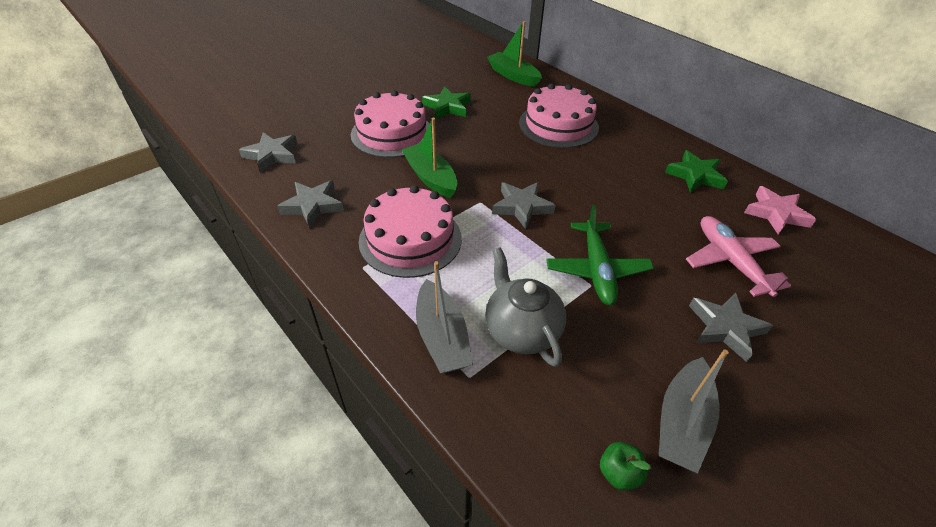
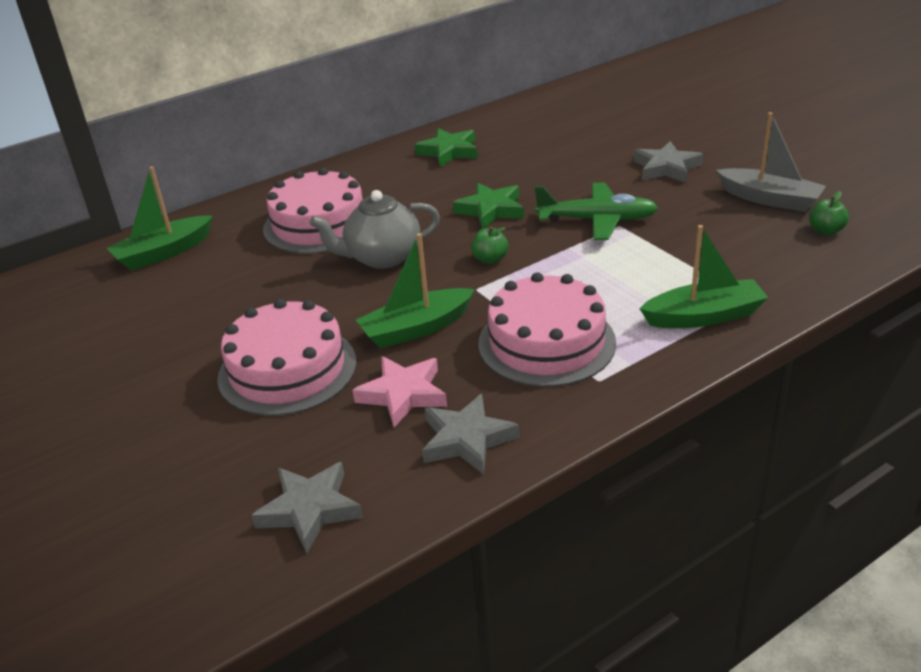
camera: 80 degrees left, 10 degrees down
grey boat [416,261,473,373] -> green boat [640,225,768,328]
green star [422,86,471,119] -> green star moved to [453,183,524,229]
grey teapot [485,247,566,367] -> grey teapot moved to [310,190,440,269]
grey star [492,182,556,229] -> green apple [471,227,508,264]
pink plane [686,216,791,297] -> none
pink star [744,186,817,235] -> pink star moved to [352,356,447,427]

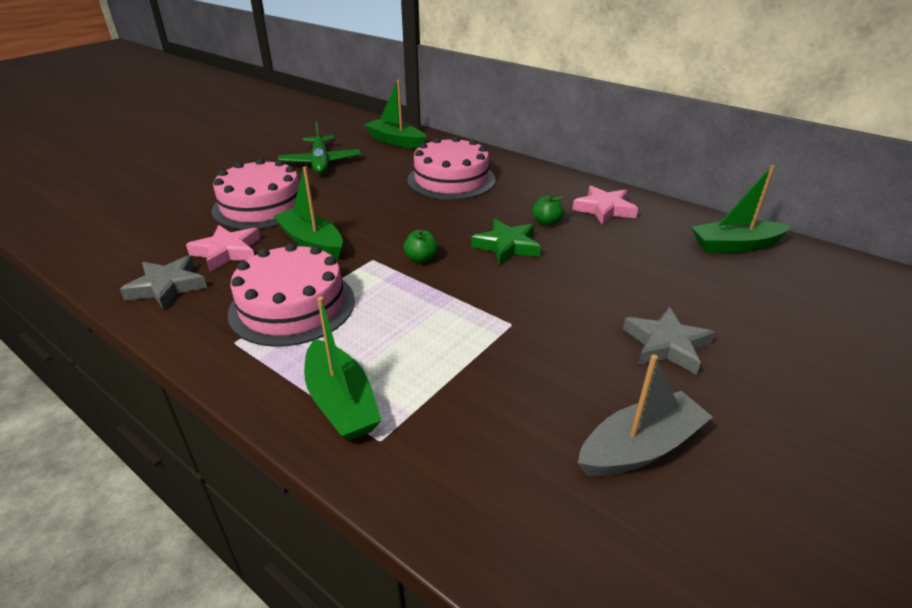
camera: 70 degrees right, 0 degrees up
grey star [251,462,363,553] -> none
grey teapot [310,190,440,269] -> none
green star [415,128,478,167] -> pink star [572,186,638,225]
green plane [535,183,658,240] -> green plane moved to [278,120,361,174]
grey boat [716,112,826,212] -> grey boat turned 135 degrees counterclockwise [578,354,713,476]
green apple [809,191,849,235] -> green apple moved to [532,194,564,226]
none -> green boat [692,165,791,253]

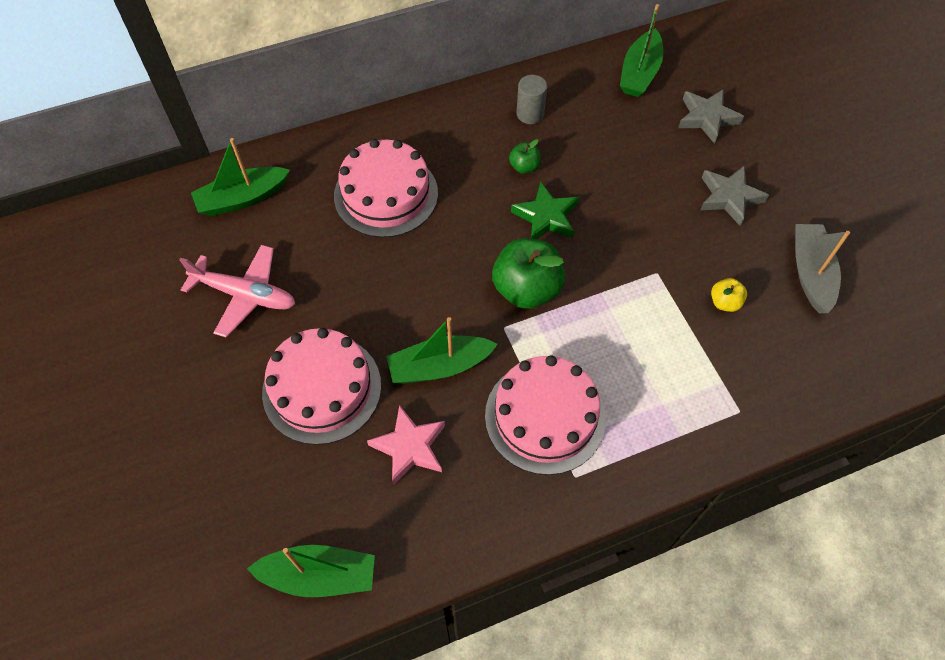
camera: 60 degrees left, 25 degrees up
grey star [120,255,207,310] -> grey star moved to [678,89,744,144]
green plane [278,120,361,174] -> pink plane [179,245,295,338]
green boat [304,297,382,441] -> green boat moved to [247,545,375,597]
green apple [404,230,438,263] -> green apple [492,238,565,309], size x2.08
pink star [572,186,638,225] -> grey cylinder [516,75,547,124]
none -> yellow apple [711,278,747,312]

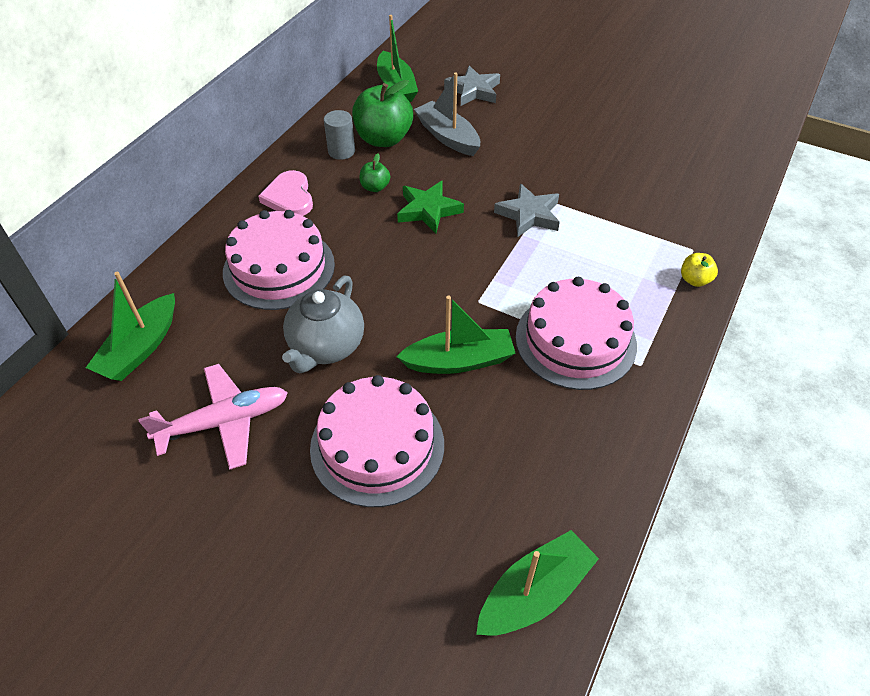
camera: 40 degrees left, 10 degrees down
pink star [367,405,445,485] -> none
green boat [386,317,497,383] -> green boat turned 135 degrees counterclockwise [396,295,516,374]
green apple [492,238,565,309] -> green apple moved to [352,80,413,147]
grey star [700,166,769,226] -> grey star moved to [494,183,560,237]
yellow apple [711,278,747,312] -> yellow apple moved to [681,253,718,287]
grey boat [795,224,850,313] -> grey boat moved to [414,72,480,156]
none -> pink heart [258,170,313,216]
none -> grey teapot [282,276,364,373]

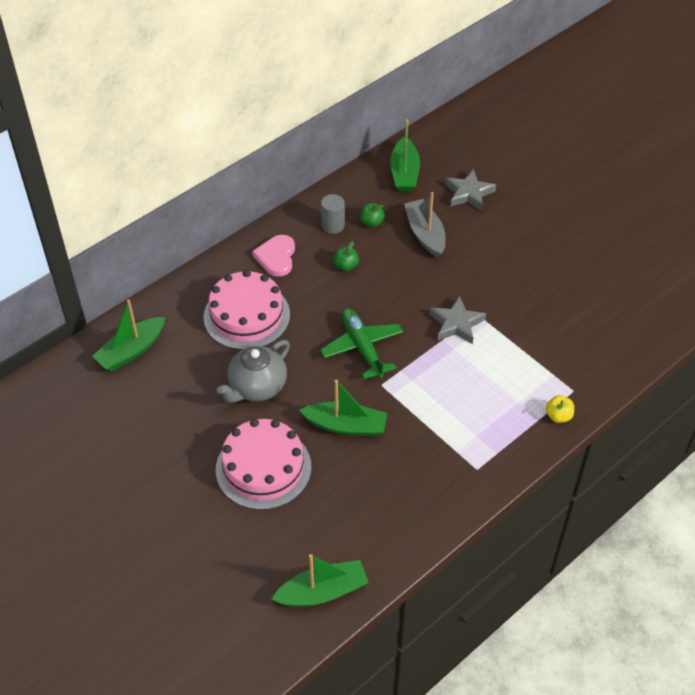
camera: 20 degrees right, 0 degrees up
pink plane [138,364,288,470] -> none
green apple [352,80,413,147] -> green apple [360,203,385,227], size x0.48
green star [397,180,464,234] -> none
pink cake [516,277,637,390] -> none
none -> green plane [320,308,403,379]

